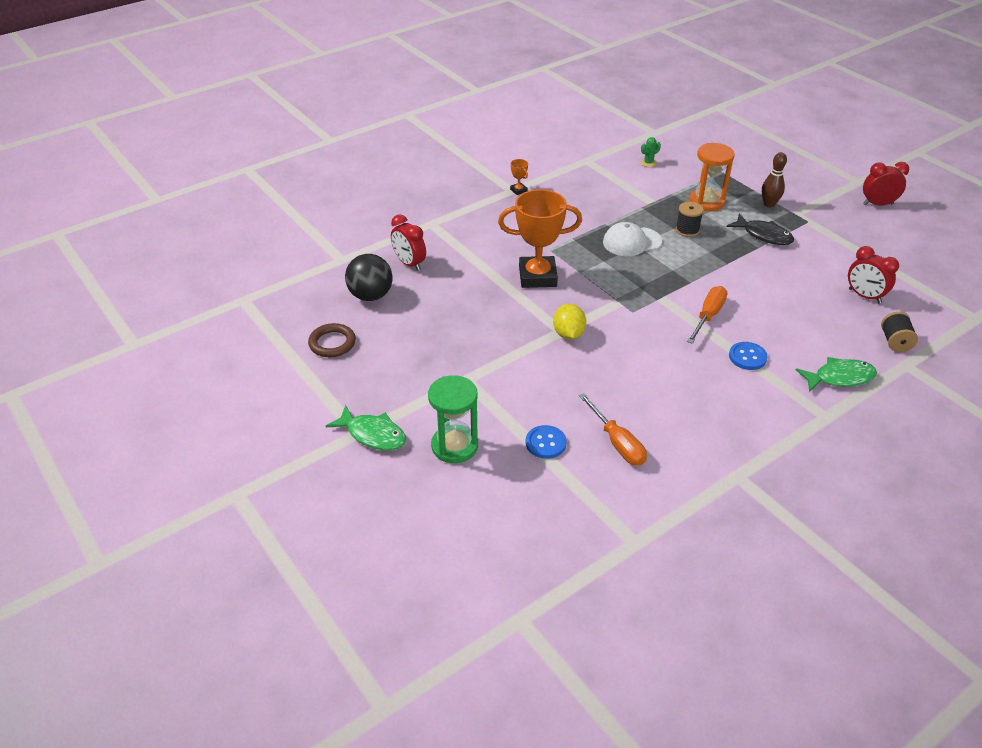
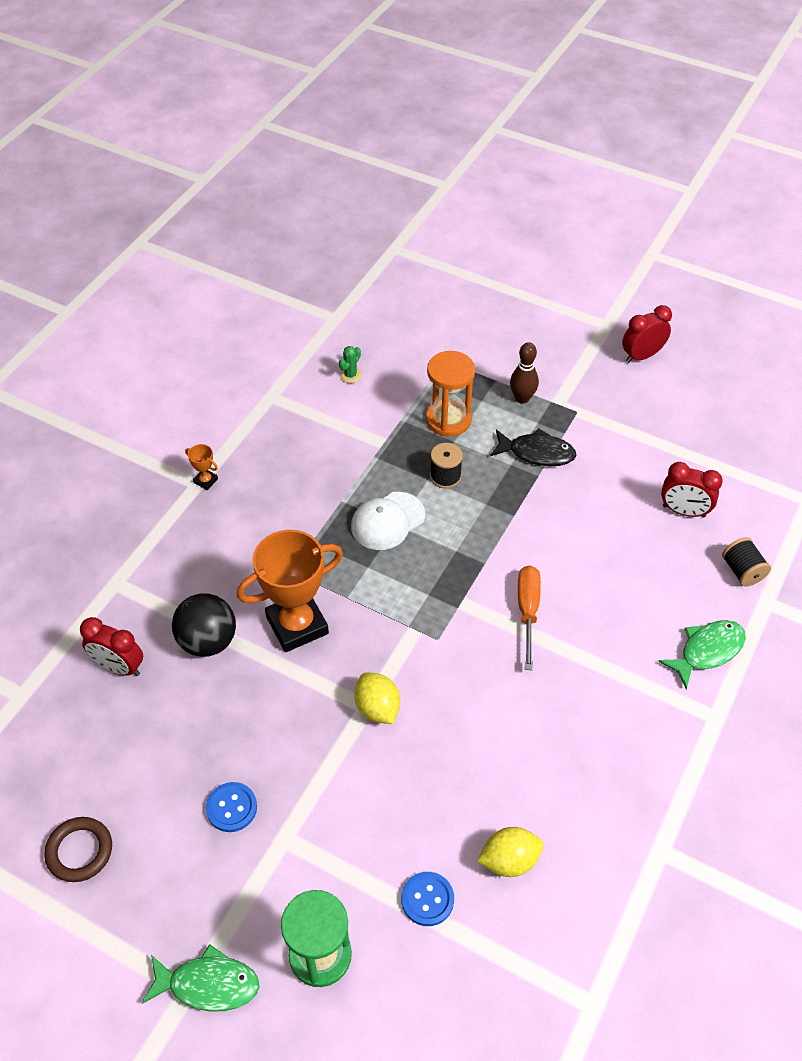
camera: 25 degrees left, 10 degrees up
black ball [345,254,392,301] -> black ball moved to [172,593,236,657]
orange screwdriver [579,393,647,466] -> yellow lemon [477,827,544,877]
blue button [729,342,767,370] -> blue button moved to [206,782,257,832]

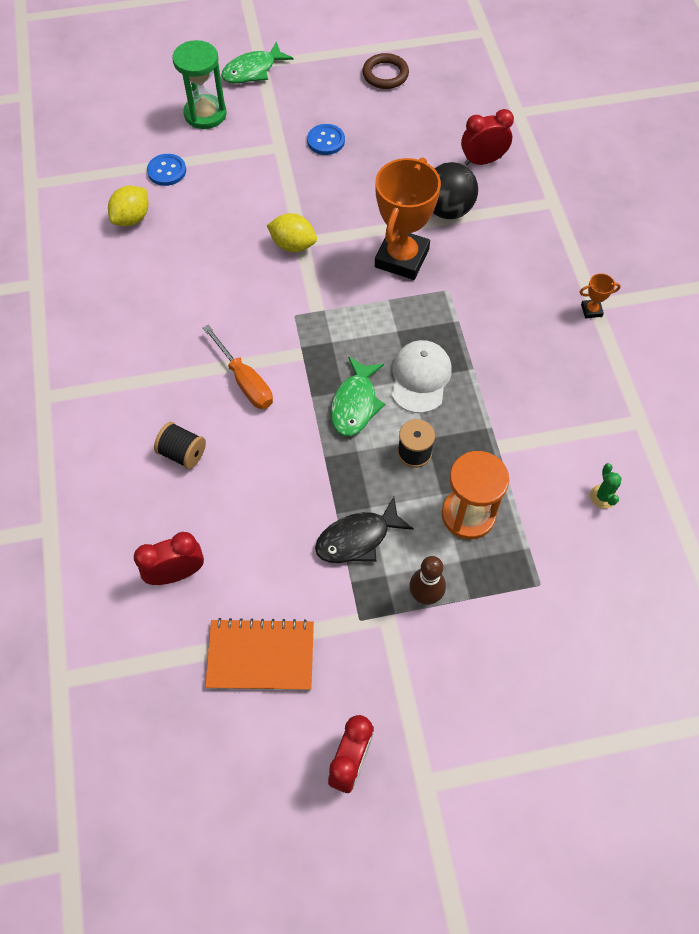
camera: 140 degrees right, 10 degrees up
green fish [658,620,746,689] -> green fish moved to [331,356,385,436]
black spool [722,537,771,587] -> black spool moved to [154,422,206,469]
none -> orange notebook [205,618,314,690]

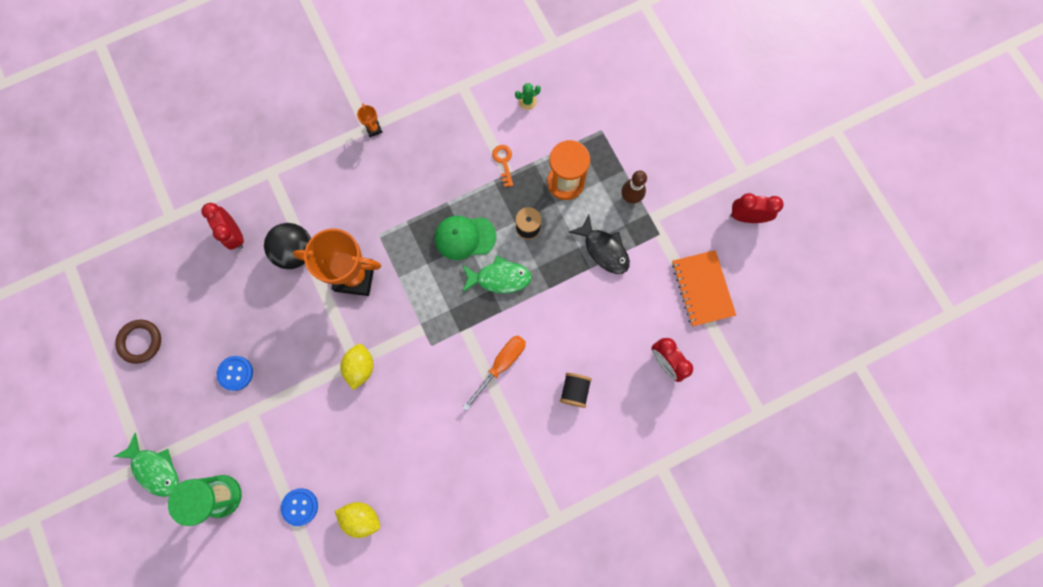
camera: 105 degrees left, 15 degrees up
white cap [392,340,452,413] -> green cap [435,216,496,260]
none -> orange key [492,145,513,187]

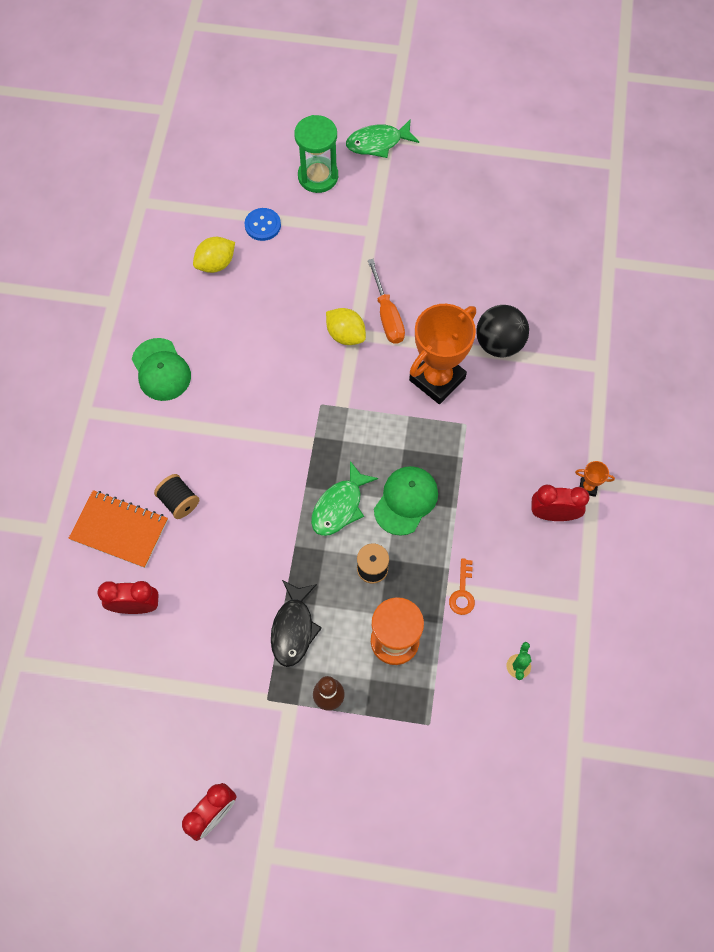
camera: 125 degrees right, 10 degrees down
brown ring [115,320,161,364] -> none
red clock [202,203,244,250] -> red clock moved to [532,485,590,521]
blue button [217,356,253,391] -> none
orange screwdriver [462,336,526,411] -> orange screwdriver moved to [368,259,405,344]
orange key [492,145,513,187] -> orange key turned 75 degrees clockwise [449,558,475,615]
black fish [569,215,630,274] -> black fish turned 75 degrees counterclockwise [271,580,322,667]
orange notebook [672,250,736,326] -> orange notebook moved to [69,490,168,568]
none -> green cap [132,338,191,401]

